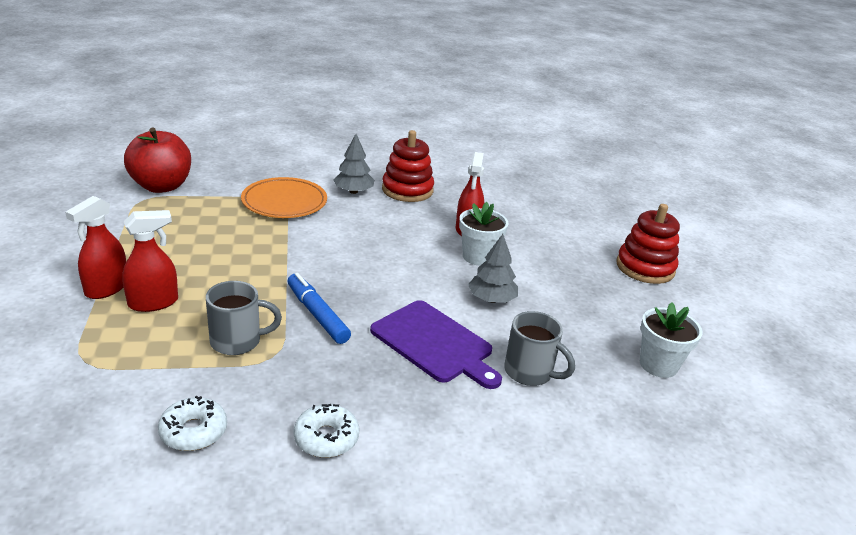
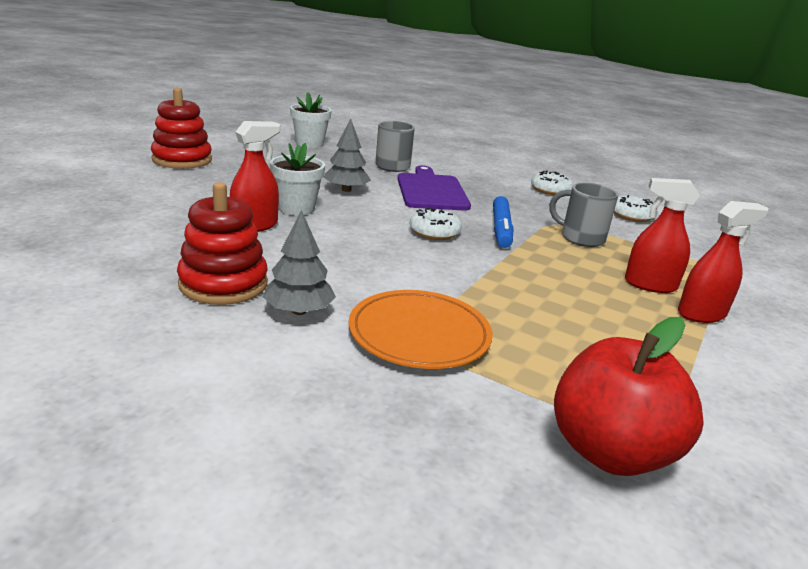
camera: 140 degrees left, 5 degrees down
none -> white donut [410,208,462,240]

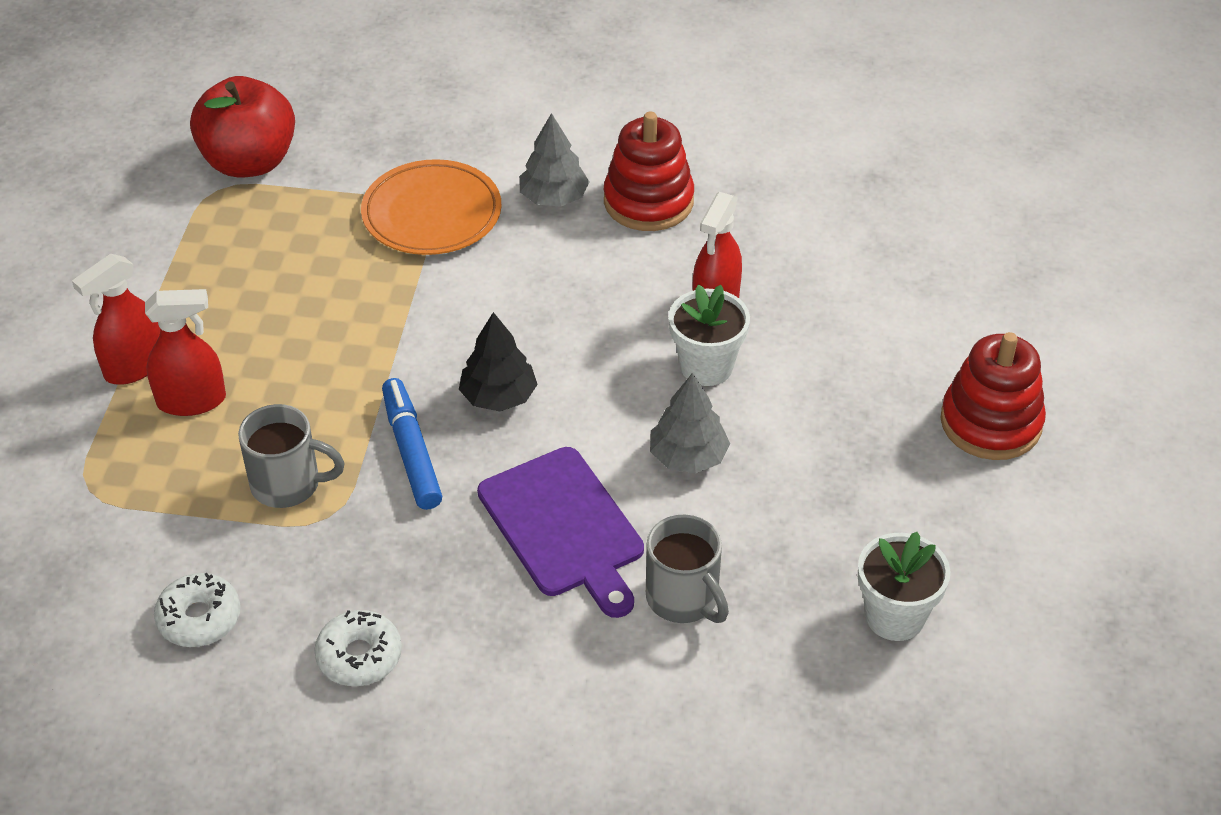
camera: 160 degrees right, 20 degrees up
white donut [410,208,462,240] -> black tree [459,312,538,411]

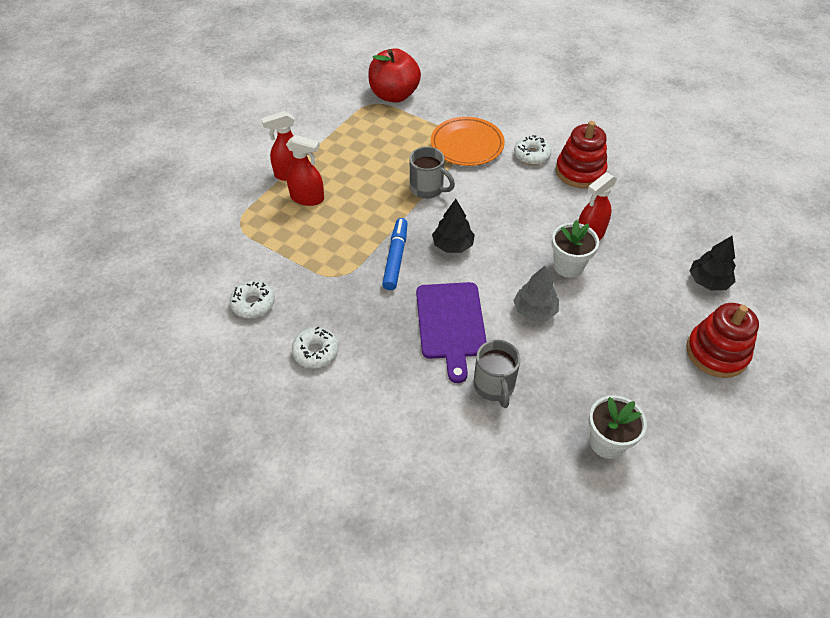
camera: 25 degrees right, 5 degrees up
grey mug [238,404,345,508] -> grey mug moved to [410,147,455,199]
grey tree [519,113,589,207] -> white donut [514,135,552,165]
none -> black tree [690,236,736,290]

